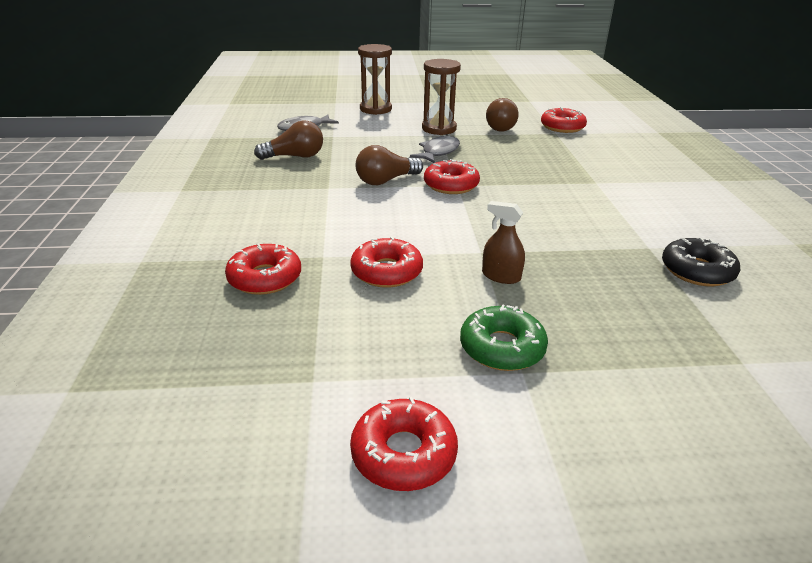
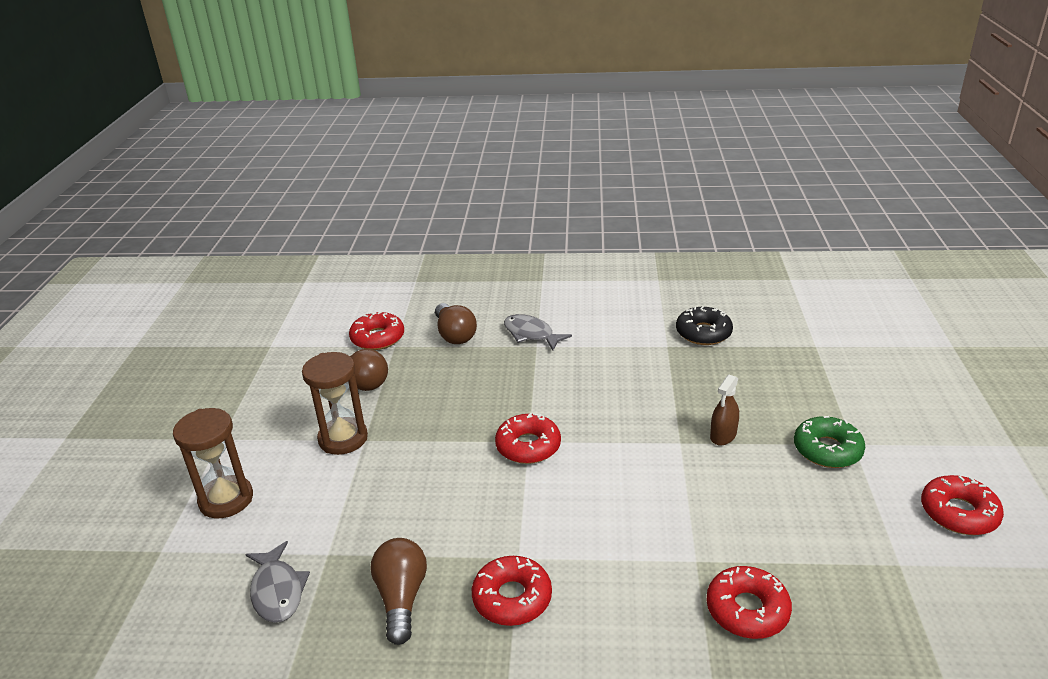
camera: 80 degrees left, 0 degrees up
red donut [350,236,423,288] -> red donut moved to [472,556,552,626]
brown light bulb [356,145,423,185] -> brown light bulb moved to [435,303,477,344]
grey fish [410,134,460,163] -> grey fish moved to [504,314,572,350]

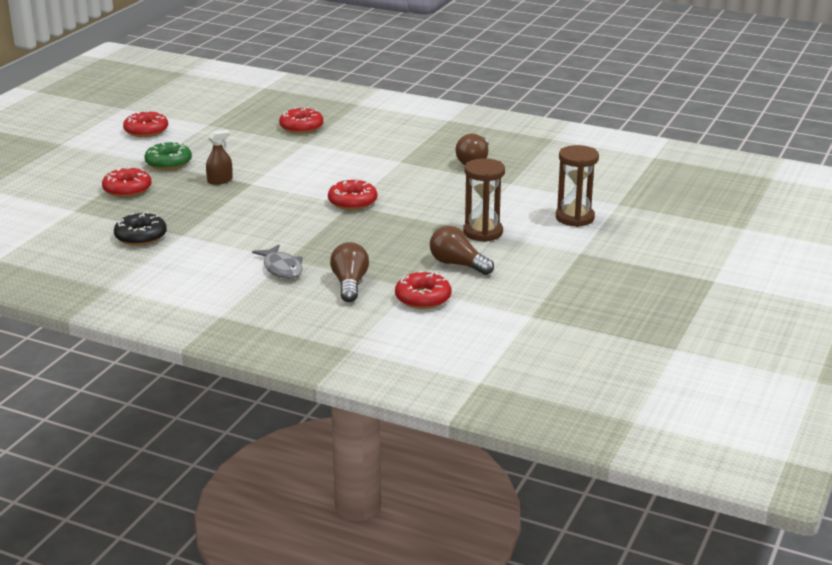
camera: 160 degrees left, 5 degrees down
grey fish [245,541,310,623] -> none
red donut [472,556,552,626] -> red donut moved to [102,167,151,197]

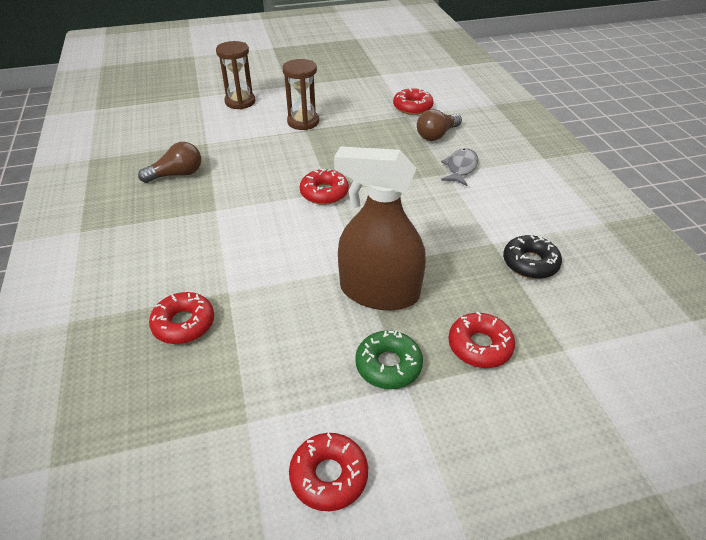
camera: 130 degrees left, 15 degrees up
brown spray bottle [206,130,233,185] -> brown spray bottle [334,146,426,310], size x2.47
brown light bulb [430,226,494,275] -> none

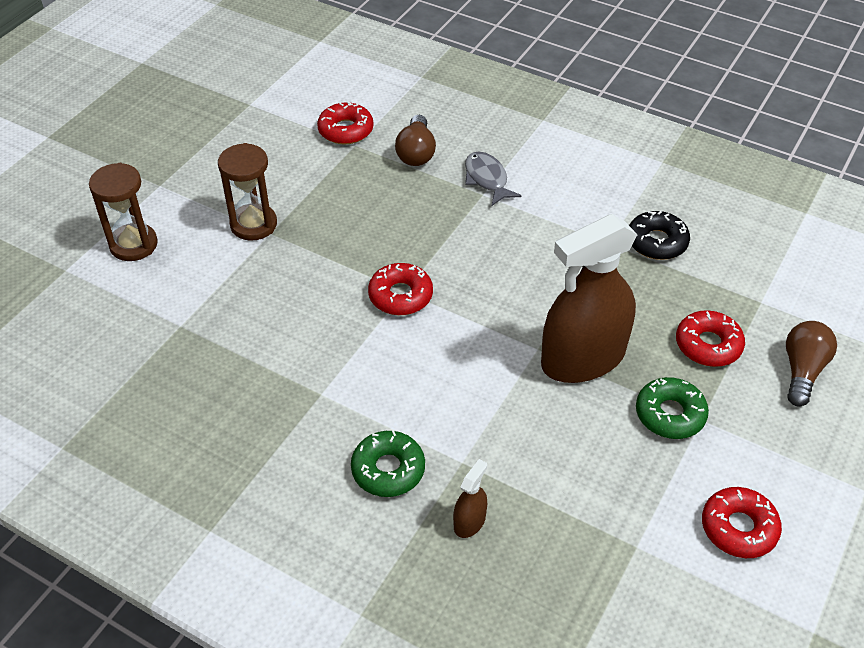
camera: 45 degrees left, 5 degrees up
brown light bulb [138,142,201,183] -> brown light bulb moved to [786,321,837,407]
red donut [149,292,214,344] -> brown spray bottle [453,459,487,538]
none -> green donut [351,430,425,497]

